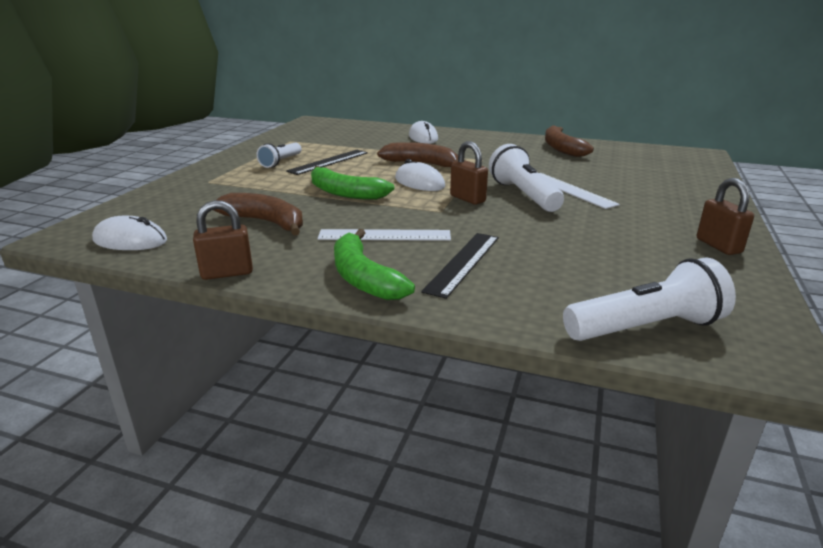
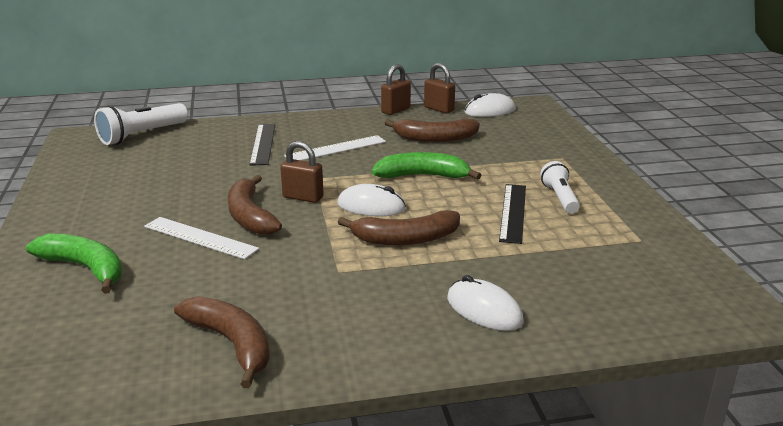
camera: 150 degrees right, 0 degrees up
green banana [334,229,415,300] -> green banana moved to [26,234,122,294]
white flashlight [489,144,564,212] -> brown banana [228,175,282,235]
brown padlock [697,178,754,255] -> brown padlock moved to [424,63,455,113]

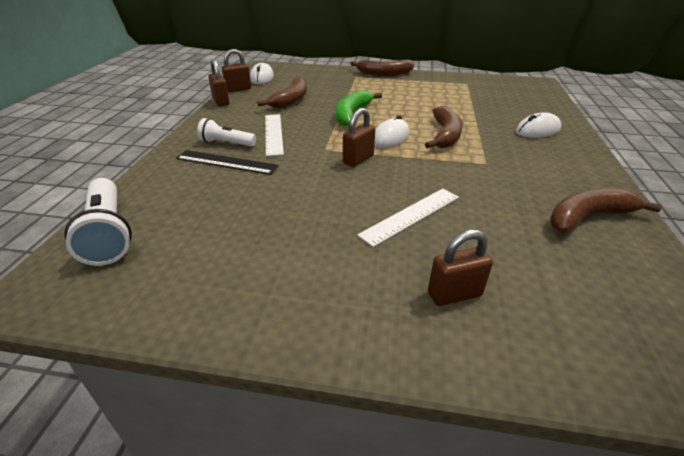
camera: 70 degrees left, 10 degrees up
green banana [26,234,122,294] -> brown padlock [428,230,493,306]
brown banana [228,175,282,235] -> brown banana moved to [350,60,414,76]
black ruler [499,184,526,244] -> none
white flashlight [540,161,580,213] -> white flashlight moved to [197,118,256,147]

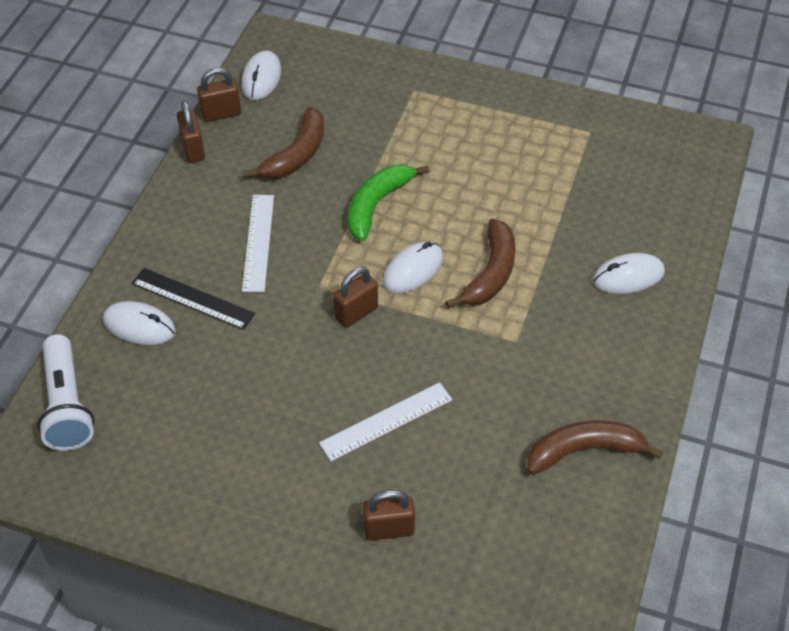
camera: 10 degrees right, 15 degrees up
white flashlight [197,118,256,147] -> none
brown banana [350,60,414,76] -> none
none -> white mouse [103,301,176,345]

